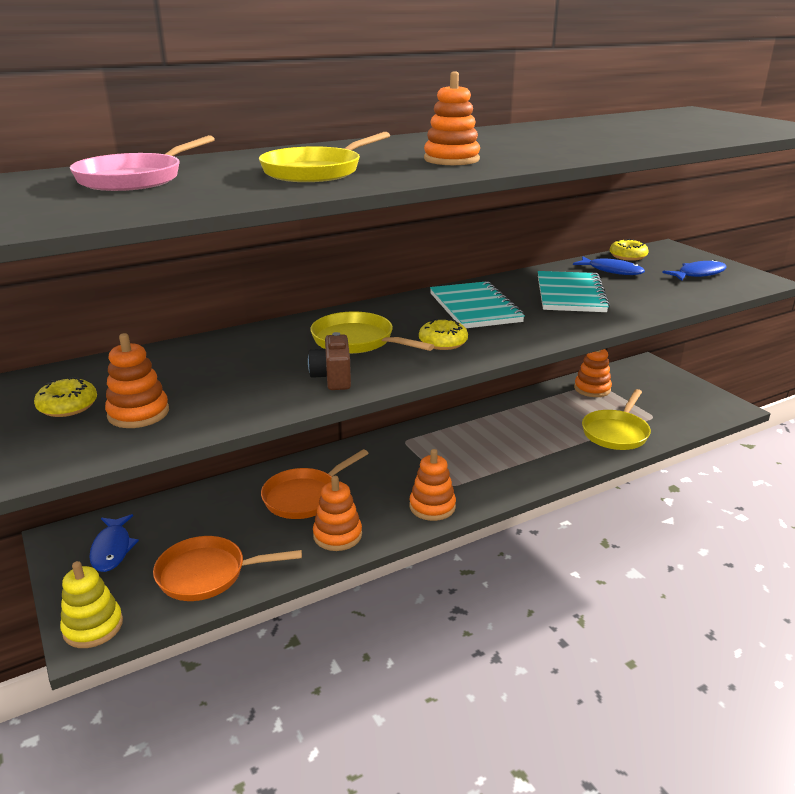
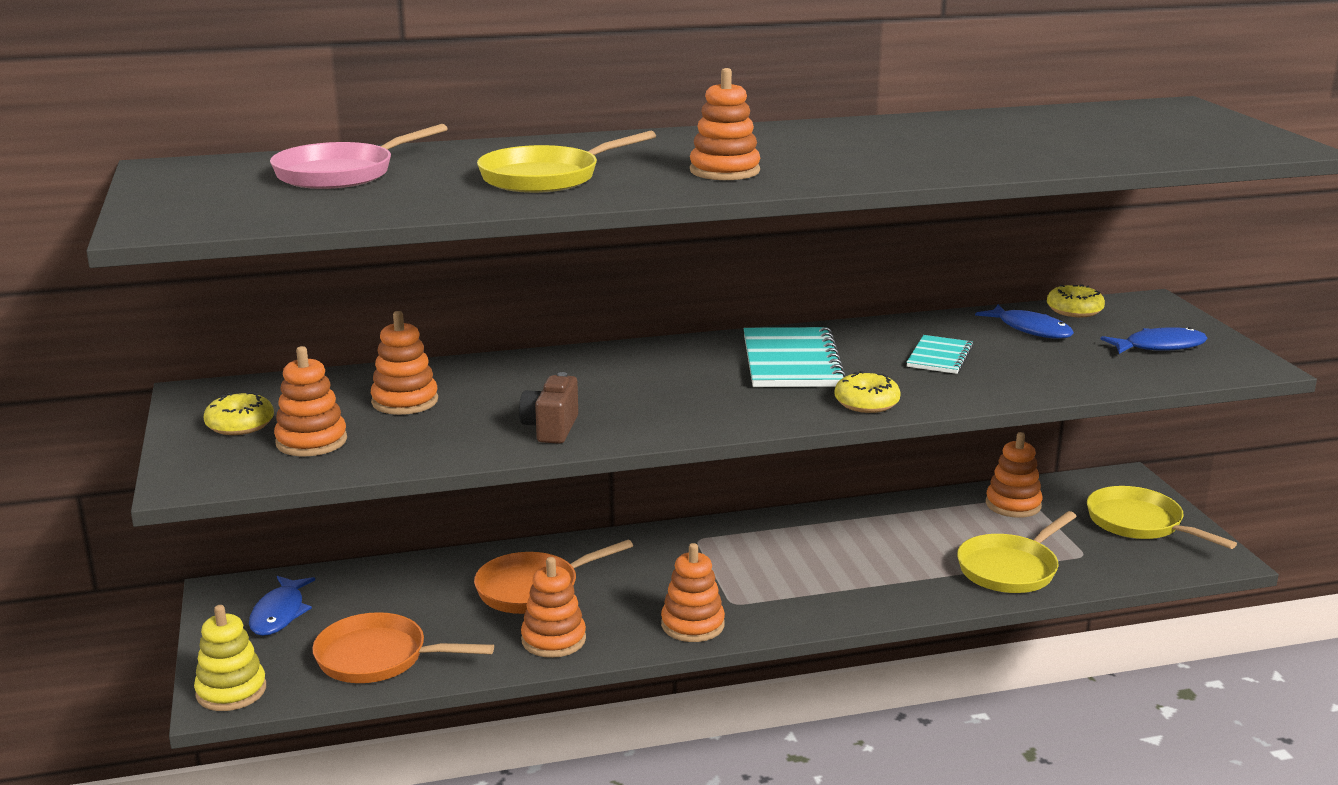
camera: 15 degrees right, 5 degrees down
yellow pan [310,311,434,354] -> yellow pan moved to [1087,486,1237,549]
yellow donut [419,319,468,350] -> yellow donut moved to [835,371,901,413]
turquoise notebook [538,271,610,312] -> turquoise notebook [906,335,974,374], size x0.58
none -> orange stacking toy [371,311,438,415]

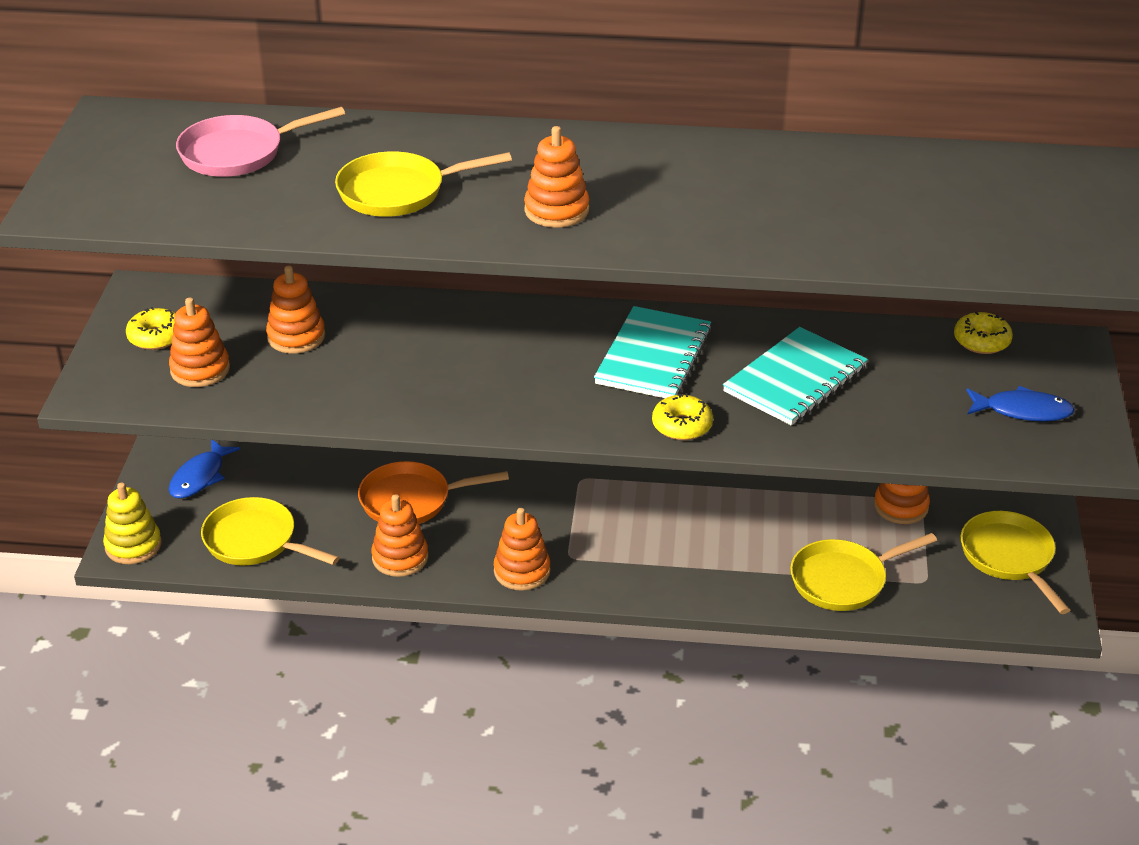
camera: 20 degrees right, 15 degrees up
orange pan [312,612,494,683] -> yellow pan [201,497,339,565]
brown camera [519,372,578,444] -> none
turquoise notebook [906,335,974,374] -> turquoise notebook [723,327,868,425], size x1.72
blue fish [975,304,1074,339] -> none

